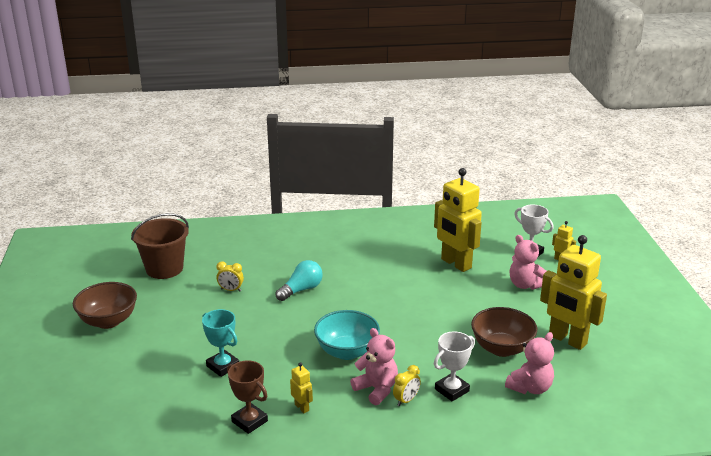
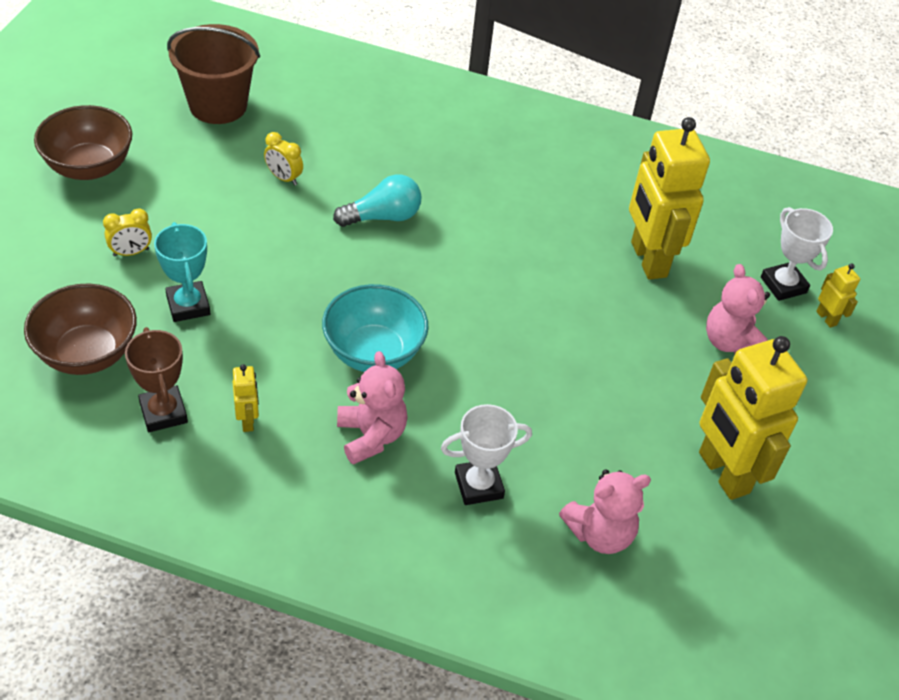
camera: 20 degrees right, 20 degrees up
yellow clock [393,365,421,406] -> yellow clock moved to [103,208,152,257]
brown bowl [471,307,537,357] -> brown bowl moved to [24,283,137,375]

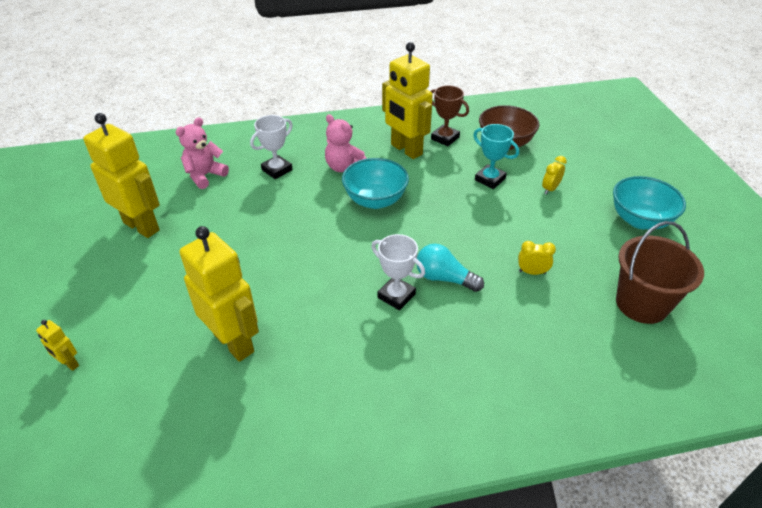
camera: 155 degrees right, 5 degrees down
brown bowl [34,105,132,180] -> turquoise bowl [613,176,686,229]
yellow robot [232,364,259,432] -> yellow robot [382,42,433,159], size x2.36
turquoise light bulb [333,174,422,227] -> turquoise light bulb turned 75 degrees clockwise [416,244,484,292]
pink teddy bear [706,264,770,354] -> none
white trophy [761,207,833,301] -> white trophy moved to [371,234,425,310]

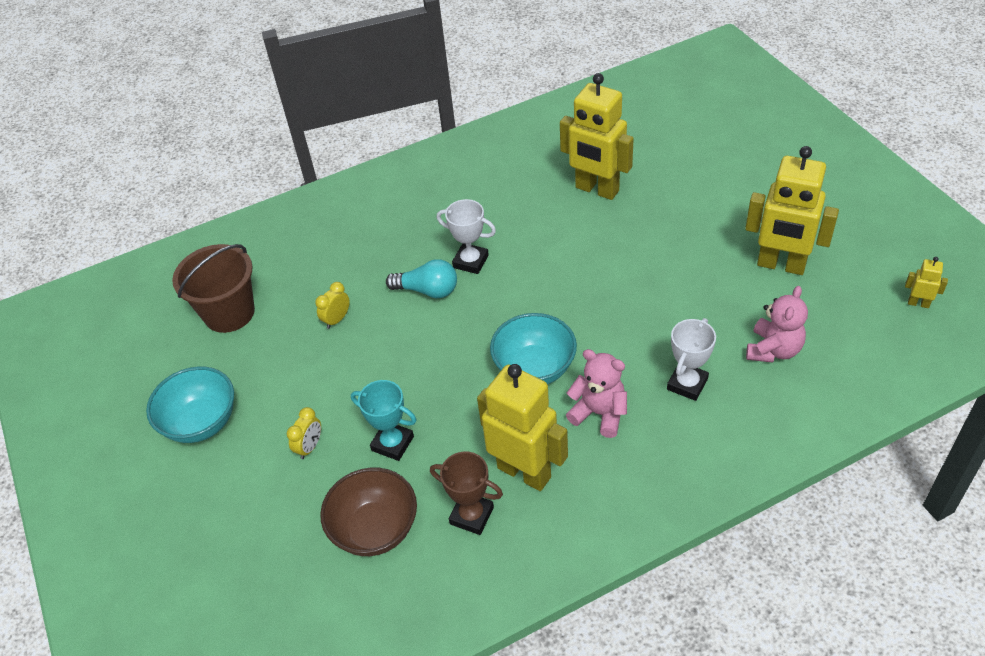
camera: 170 degrees right, 5 degrees up
yellow robot [36,320,79,371] -> yellow robot moved to [905,257,948,308]
yellow clock [518,241,556,275] -> yellow clock turned 135 degrees clockwise [315,282,350,329]

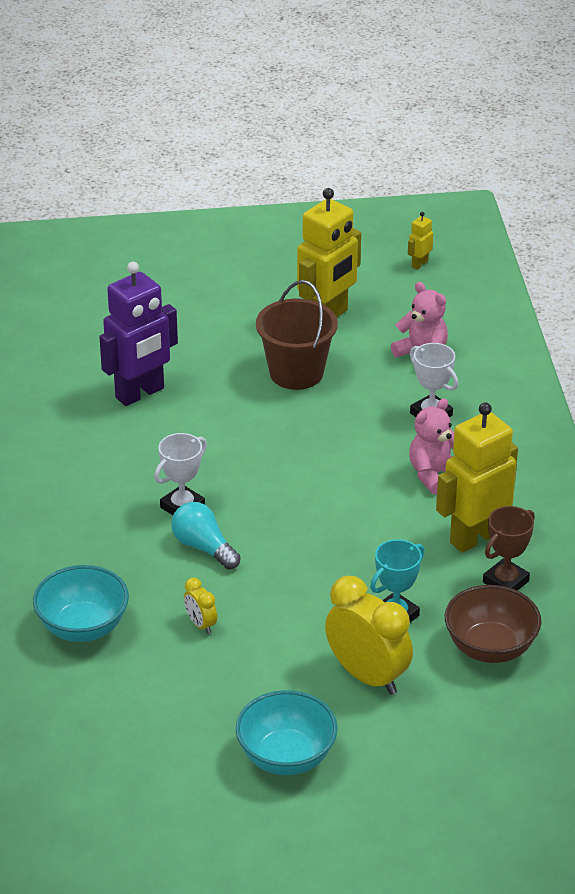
camera: 75 degrees left, 10 degrees down
brown bucket [172,244,255,333] -> brown bucket moved to [256,280,338,390]
yellow clock [287,407,321,459] -> yellow clock [325,576,413,695], size x2.14
turquoise light bulb [386,259,457,298] -> turquoise light bulb turned 75 degrees counterclockwise [171,502,241,570]
turquoise bowl [490,313,577,384] -> turquoise bowl moved to [33,565,129,642]
yellow robot [560,73,634,200] -> purple robot [99,262,178,406]

